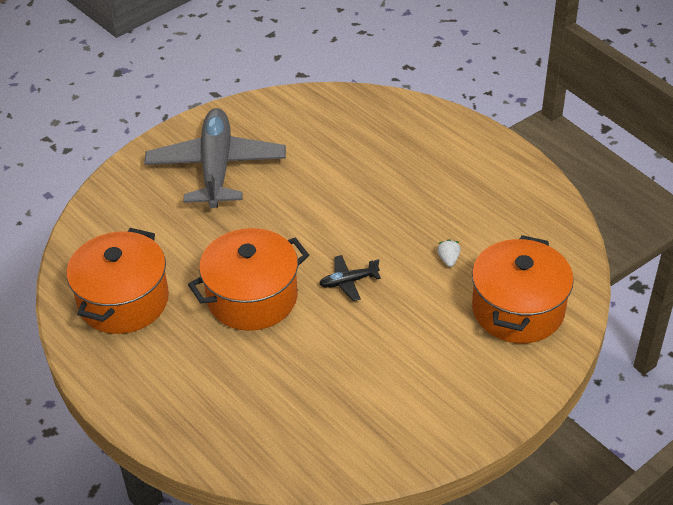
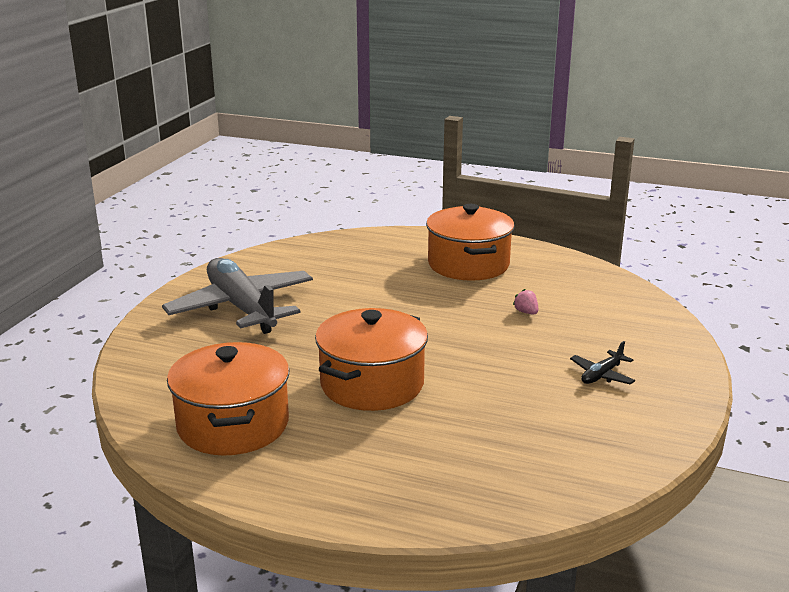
camera: 30 degrees left, 20 degrees down
black plane [319,255,381,301] -> black plane moved to [570,341,635,385]
white strawberry [437,239,461,267] -> pink strawberry [513,289,538,314]
orange pot [472,235,574,343] -> orange pot moved to [426,204,514,281]

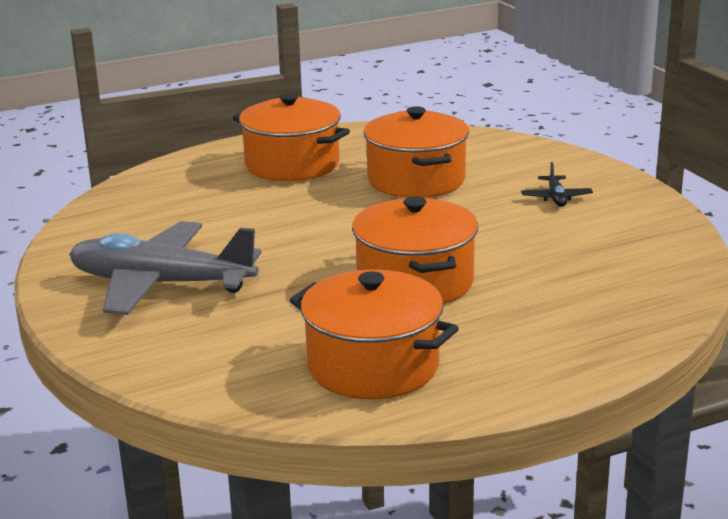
camera: 45 degrees left, 0 degrees up
pink strawberry [513,289,538,314] -> orange pot [364,106,469,198]

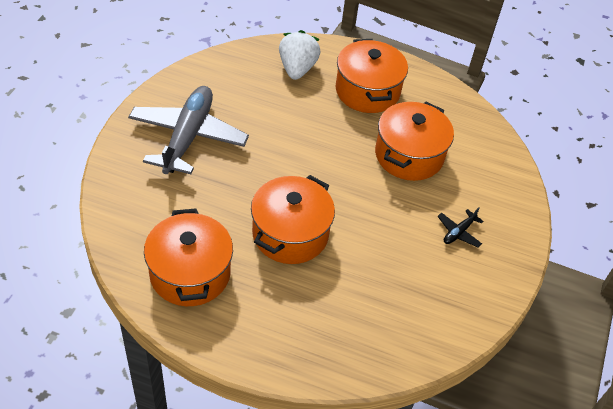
camera: 40 degrees right, 25 degrees up
grey plane [69,221,261,315] -> grey plane turned 45 degrees clockwise [128,86,249,174]
none -> white strawberry [279,30,321,80]

